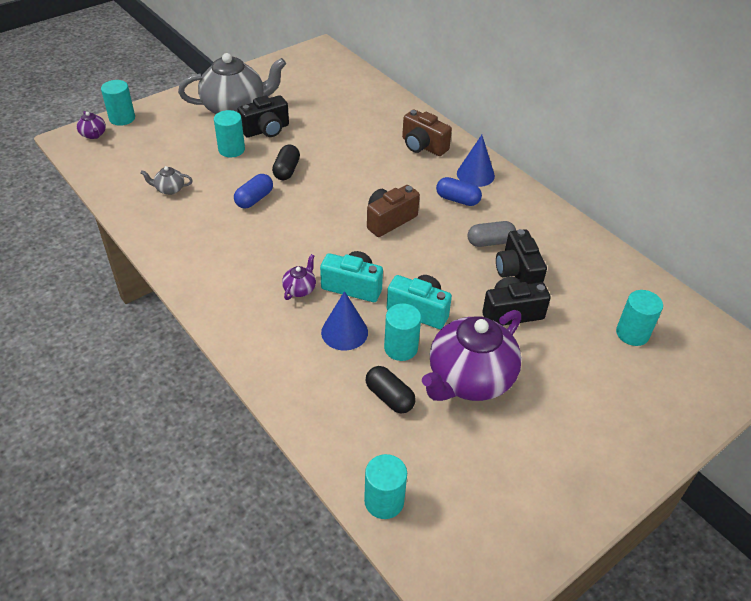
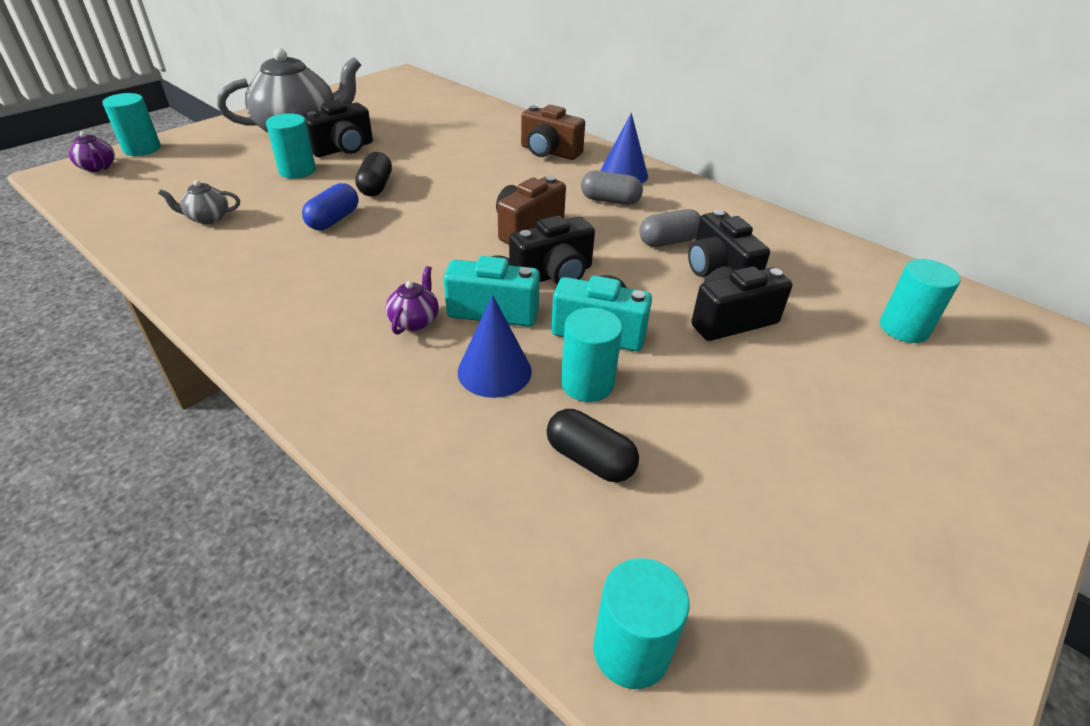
camera: 10 degrees left, 5 degrees down
purple teapot [422,310,522,401] -> none
blue capsule [436,177,482,206] -> grey capsule [581,171,643,205]
none -> black camera [509,216,595,285]

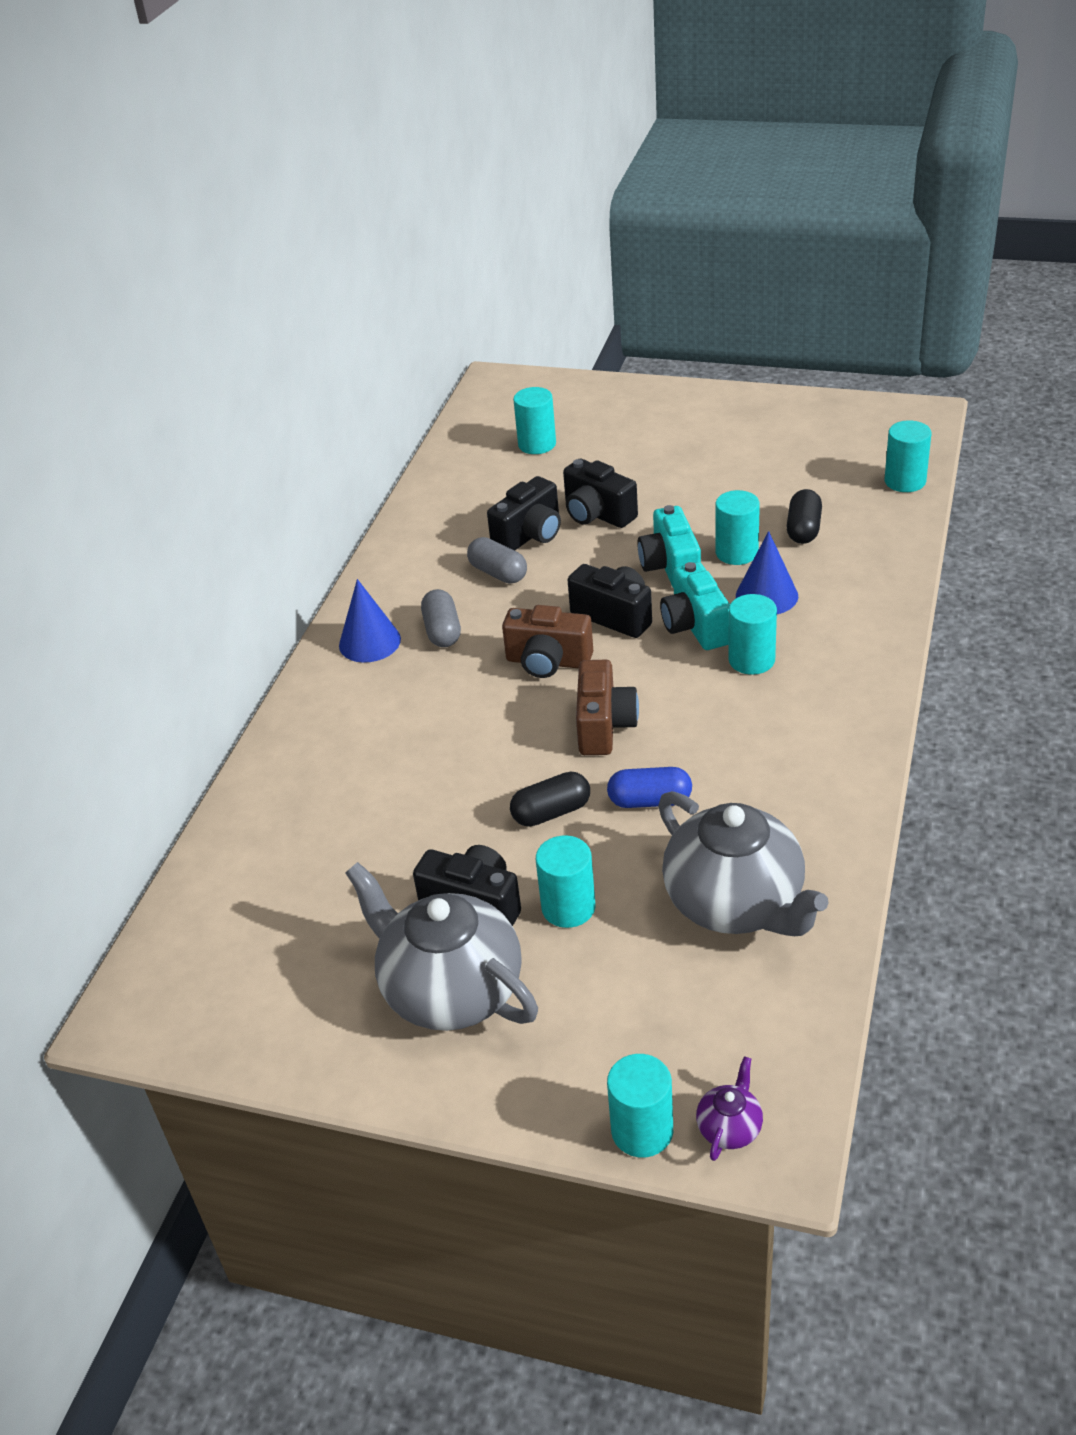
camera: 110 degrees left, 0 degrees up
grey teapot [158,180,240,224] -> grey teapot [658,791,829,936], size x2.41
purple teapot [386,266,439,335] -> turquoise cylinder [728,594,777,675]
brown camera [521,105,585,160] -> brown camera moved to [576,660,639,755]

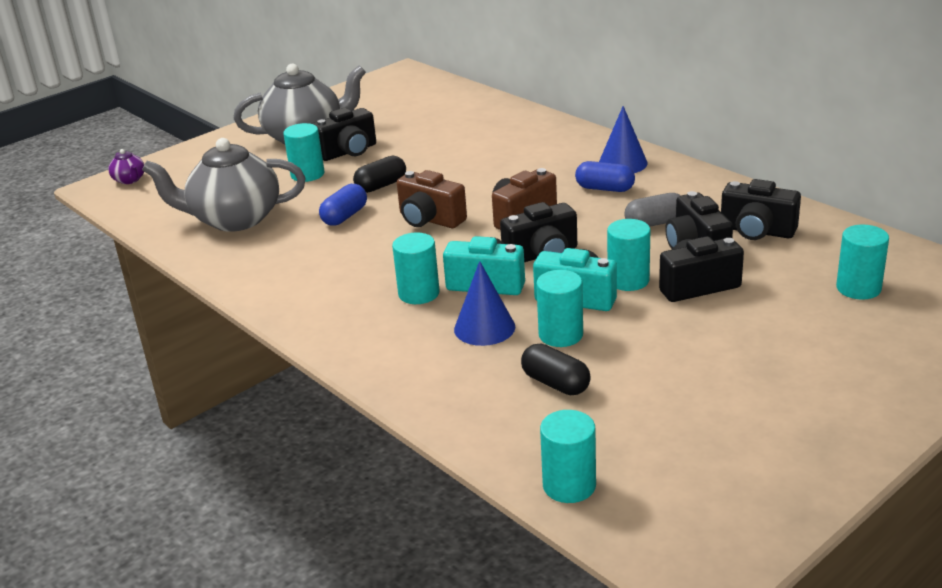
camera: 120 degrees right, 10 degrees down
grey capsule [421,589,461,647] -> blue capsule [575,161,635,192]
black capsule [510,771,590,827] -> black capsule turned 45 degrees clockwise [353,156,406,193]
turquoise cylinder [607,1054,673,1157] -> turquoise cylinder moved to [607,219,650,291]
none -> black camera [721,179,801,240]

